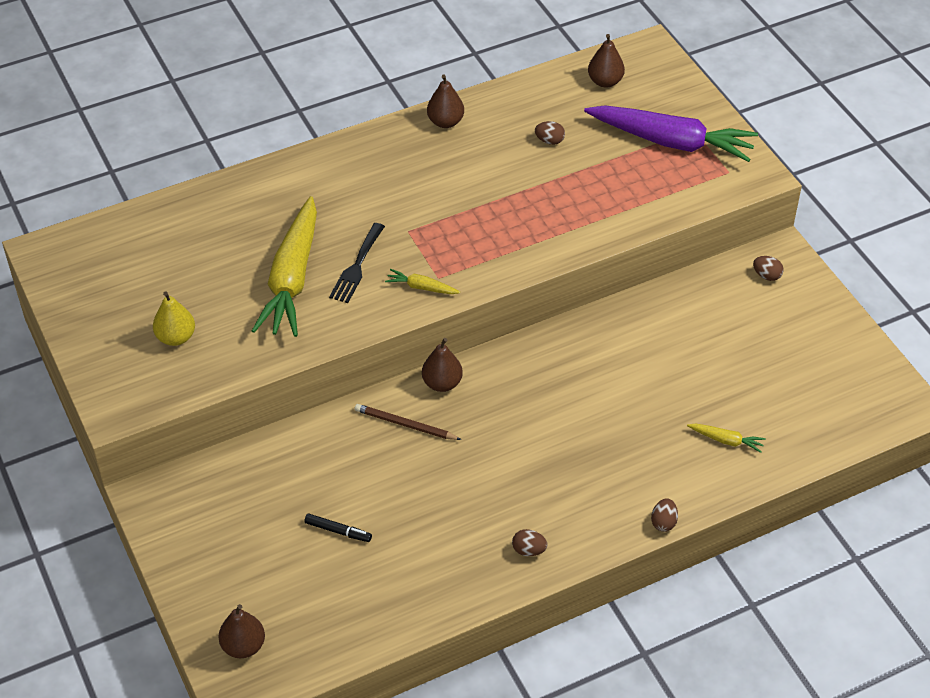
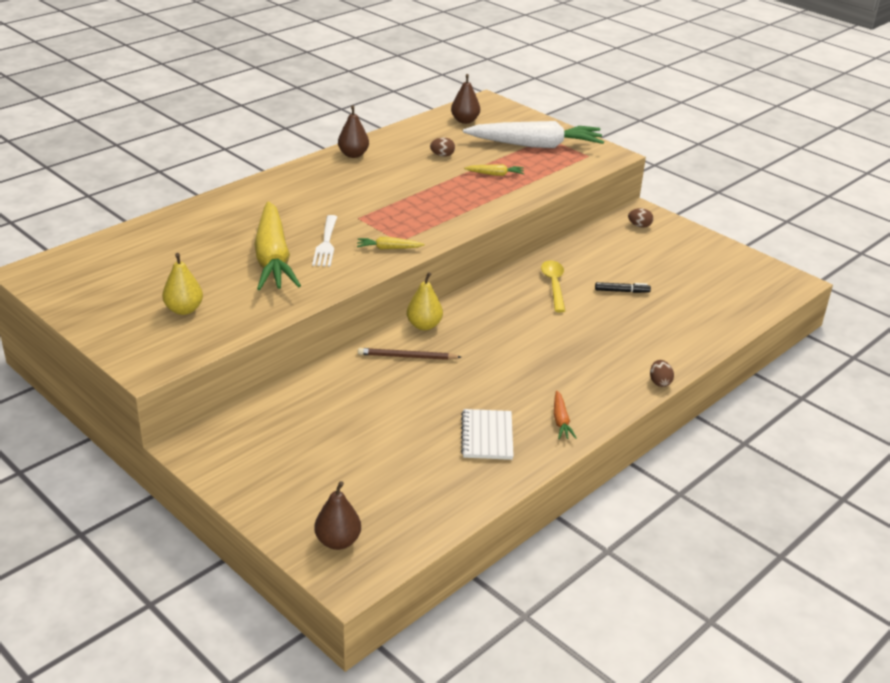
camera: 20 degrees left, 15 degrees down
black marker [305,514,372,542] -> black marker moved to [595,282,651,293]
black fork [329,223,385,303] -> white fork [312,215,337,267]
brown pear [422,338,463,392] -> yellow pear [407,272,443,330]
brown egg [512,529,547,556] -> orange carrot [554,390,577,439]
purple carrot [584,105,758,162] -> white carrot [463,121,604,148]
yellow carrot [687,424,766,453] -> yellow carrot moved to [464,164,524,176]
none -> white notebook [461,409,514,460]
none -> yellow spoon [541,260,565,312]

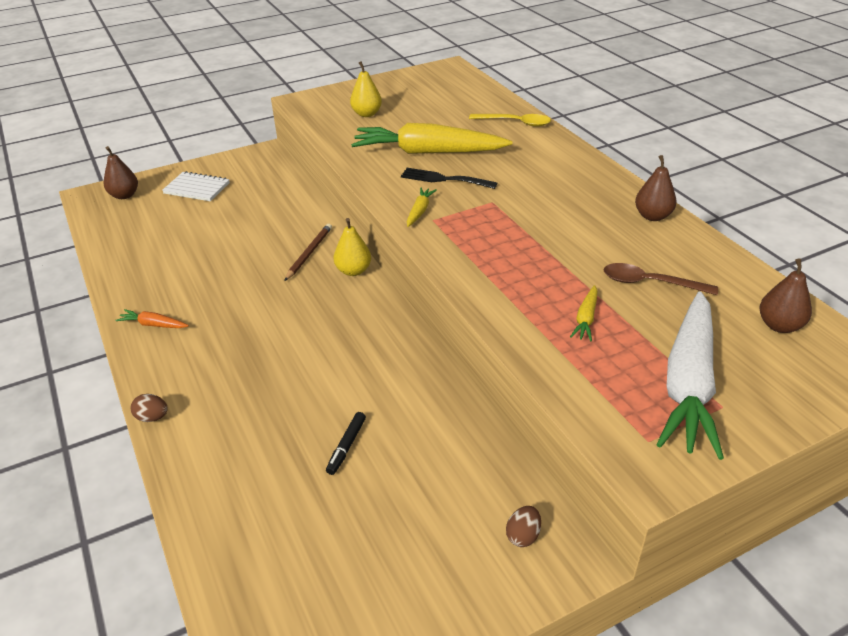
camera: 110 degrees right, 5 degrees up
white fork [312,215,337,267] -> black fork [401,168,497,189]
brown egg [430,137,455,157] -> brown spoon [603,263,718,295]
white notebook [461,409,514,460] -> white notebook moved to [162,171,230,201]
yellow spoon [541,260,565,312] -> yellow spoon moved to [469,114,551,127]

